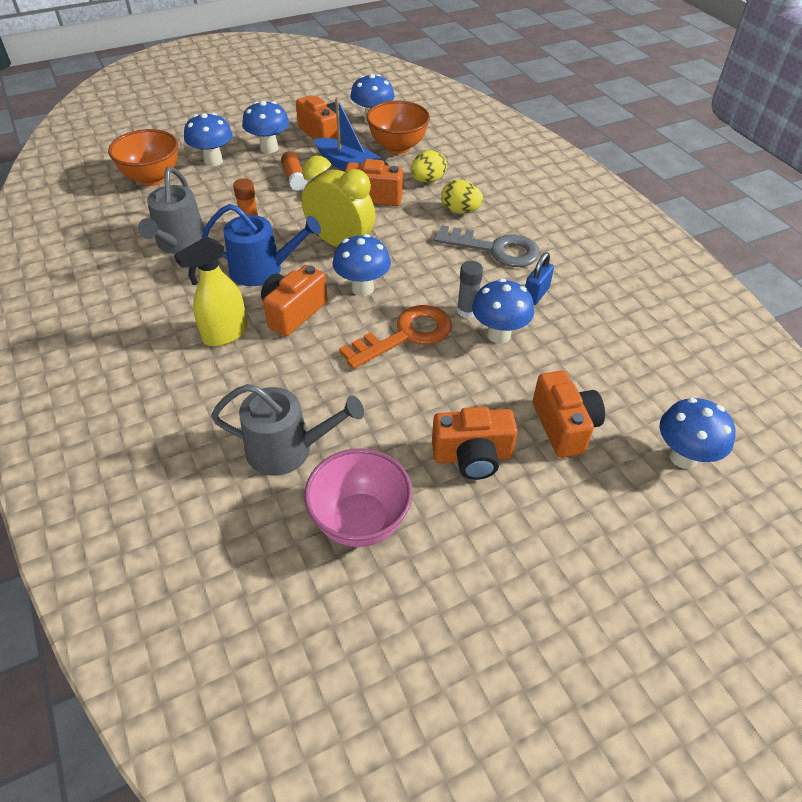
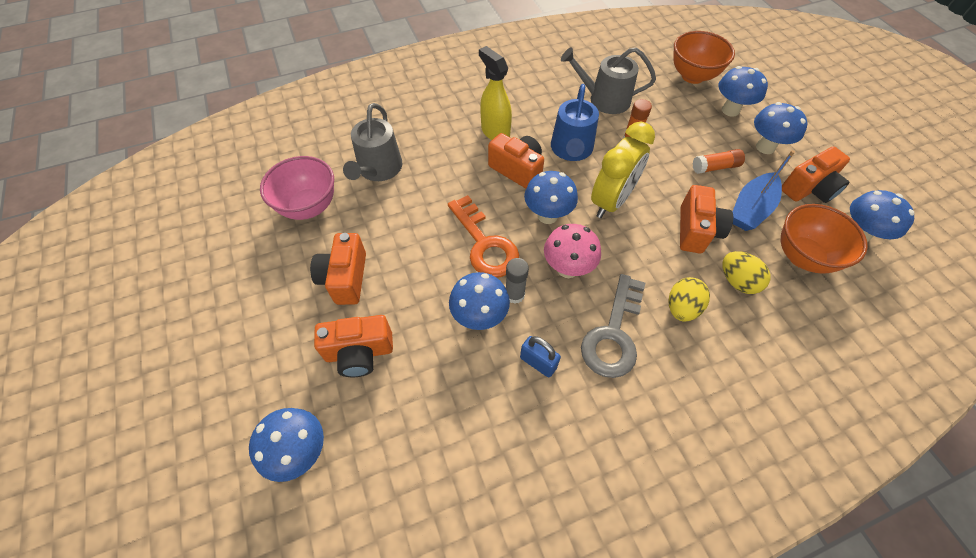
camera: 95 degrees right, 10 degrees up
none -> pink mushroom [544,224,601,278]

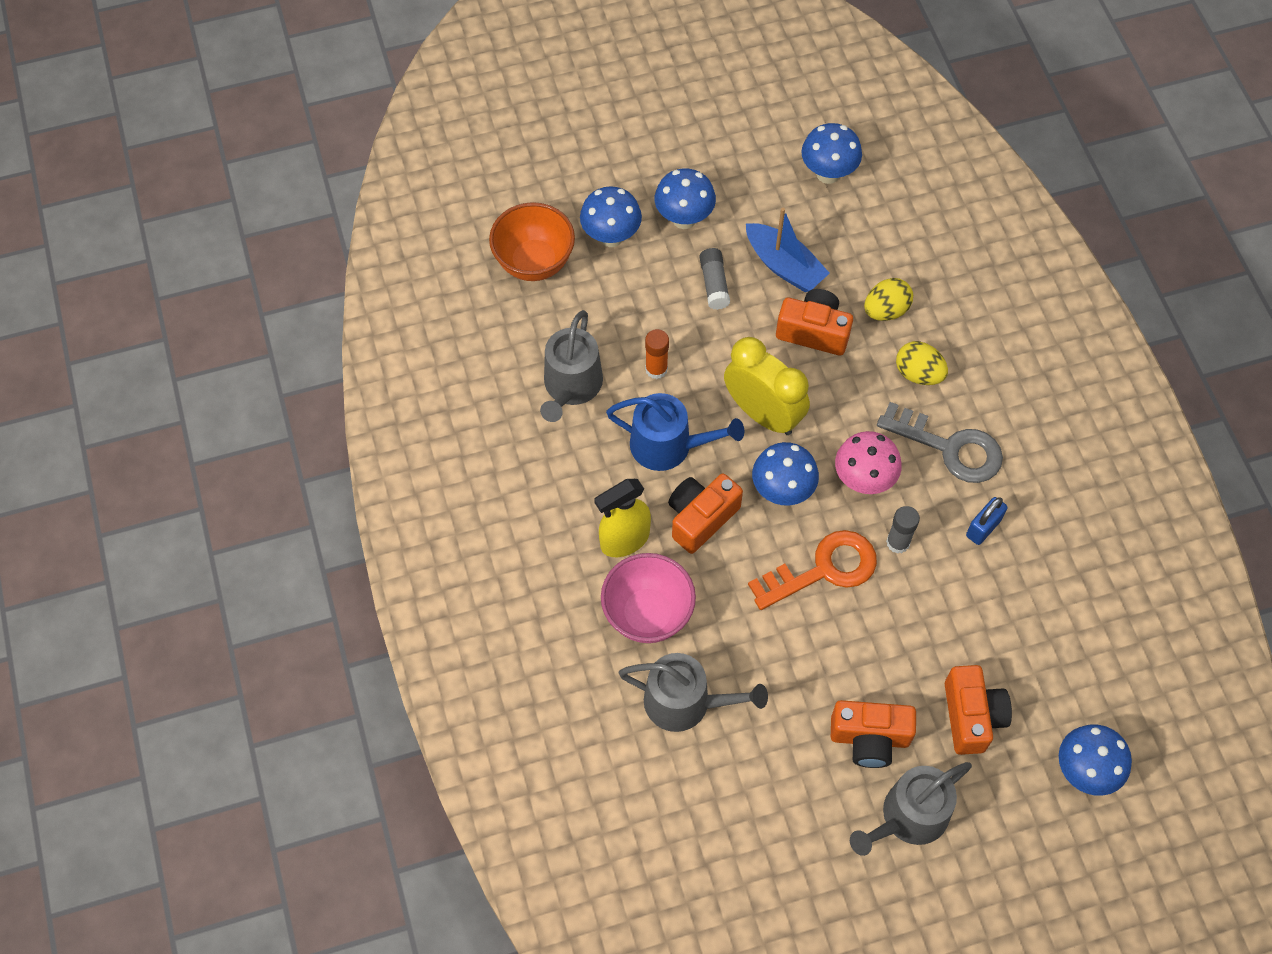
camera: 85 degrees left, 5 degrees up
pink bowl [260,156,334,220] -> pink bowl moved to [601,553,696,643]
blue mushroom [449,272,510,330] -> none
orange glue stick [693,149,745,174] -> grey glue stick [700,248,730,310]
orange bowl [781,204,868,274] -> none
orange camera [782,146,850,203] -> none
none -> grey watering can [850,762,972,856]

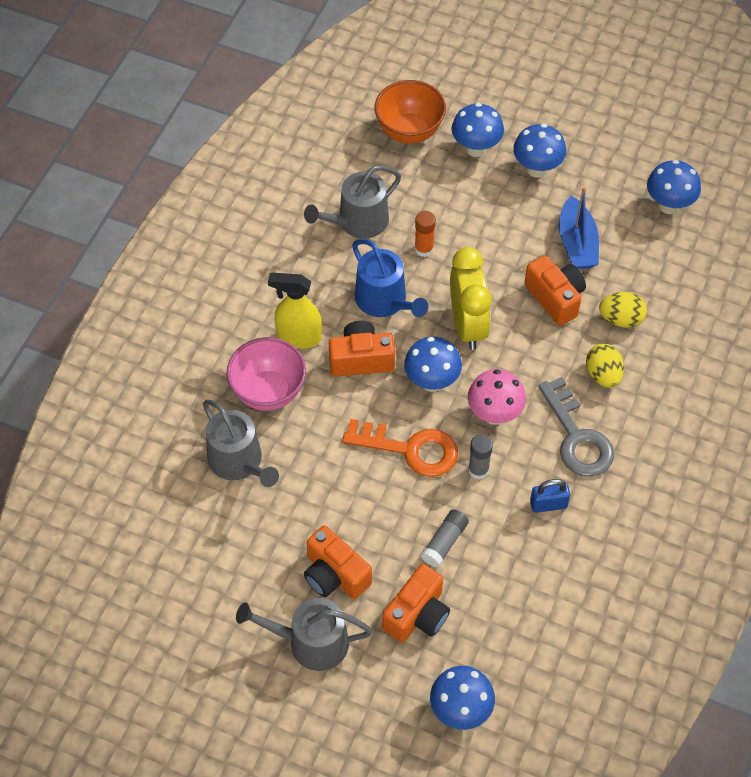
camera: 40 degrees right, 5 degrees down
grey glue stick [700,248,730,310] -> grey glue stick moved to [421,509,469,567]

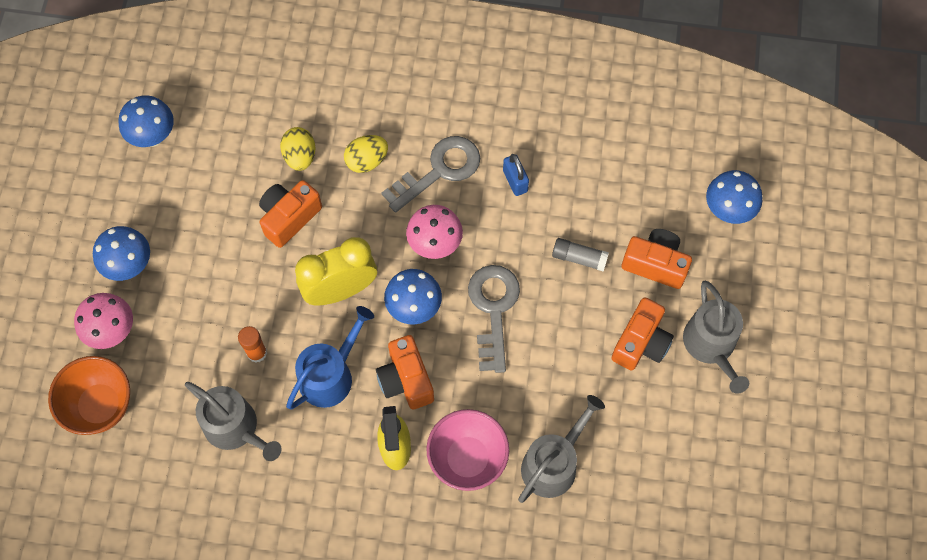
camera: 105 degrees left, 10 degrees up
orange key [342,419,458,477] -> grey key [468,265,520,373]
blue mushroom [452,103,504,157] -> pink mushroom [74,293,133,349]
grey glue stick [468,434,493,480] -> none
blue boat [559,187,599,269] -> none

